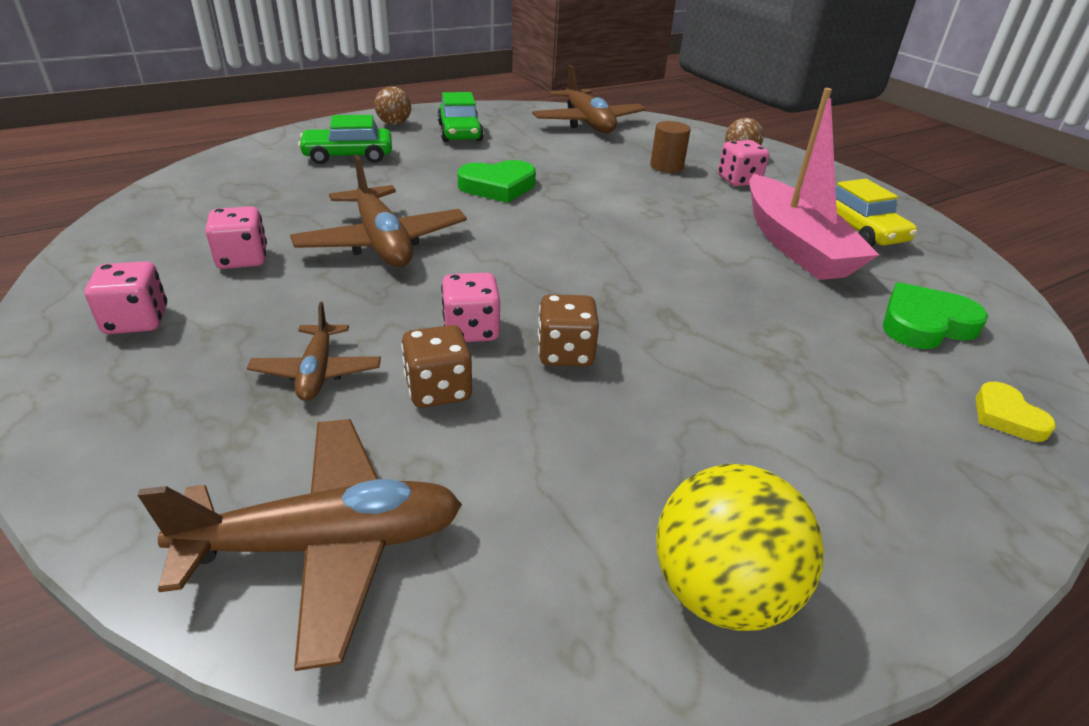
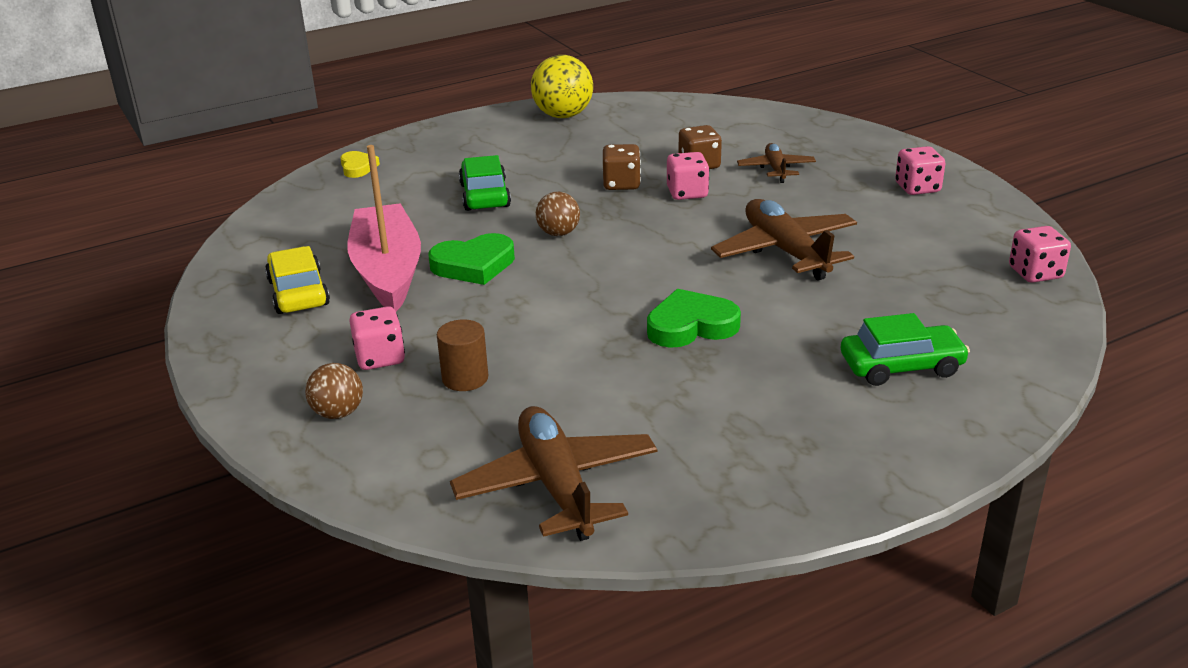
camera: 175 degrees left, 5 degrees down
brown plane [137,419,462,671] -> none
pink dice [205,206,267,269] -> pink dice moved to [1009,226,1071,283]
brown ball [374,87,411,125] -> brown ball moved to [536,192,580,236]
green car [437,92,484,142] -> green car moved to [459,155,511,211]
green heart [883,282,988,349] -> green heart moved to [428,233,515,285]

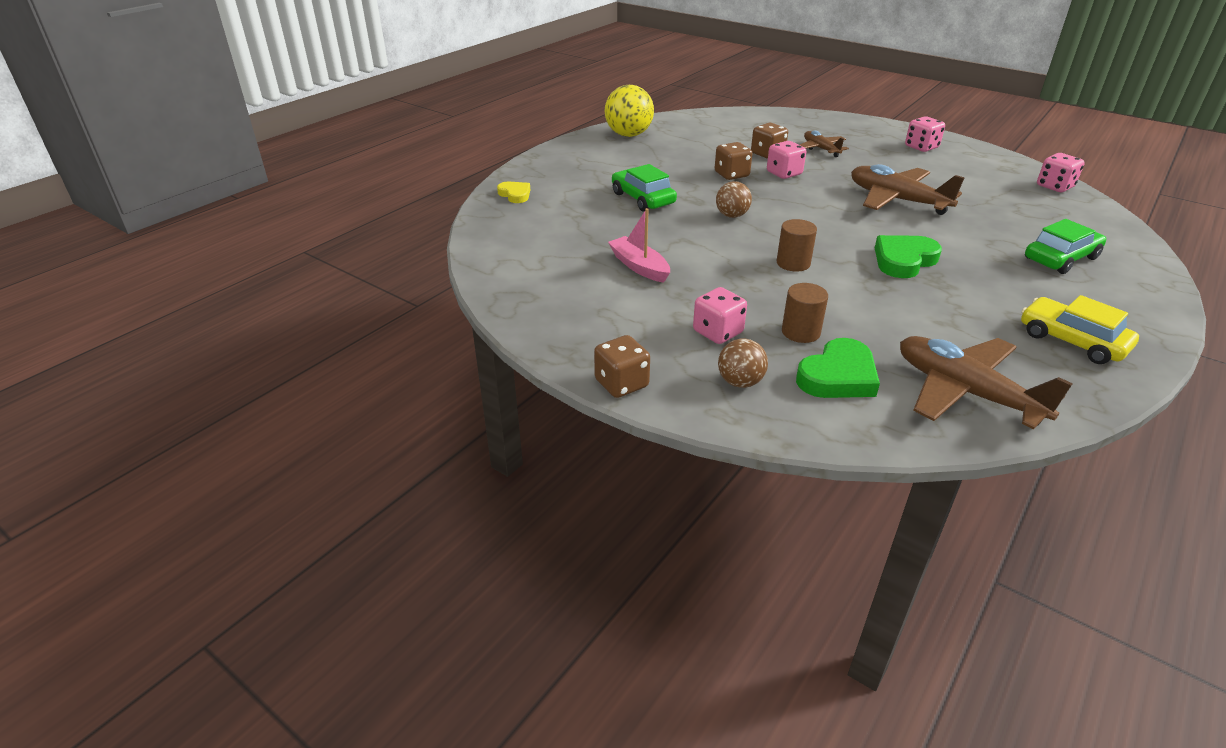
camera: 25 degrees left, 5 degrees up
yellow car [265,246,330,314] -> yellow car moved to [1021,295,1139,364]
pink boat [348,145,421,311] -> pink boat [608,208,670,283], size x0.54
green heart [428,233,515,285] -> green heart moved to [796,338,880,398]
none -> brown dice [594,335,650,398]
none -> brown cylinder [777,219,817,272]

